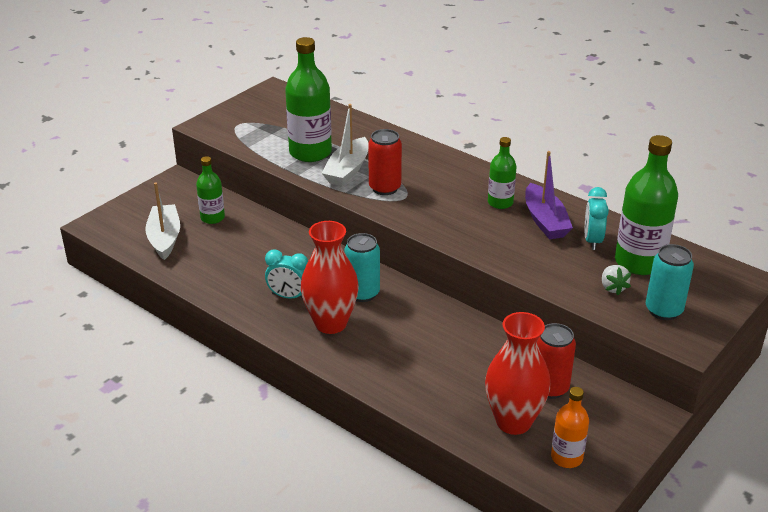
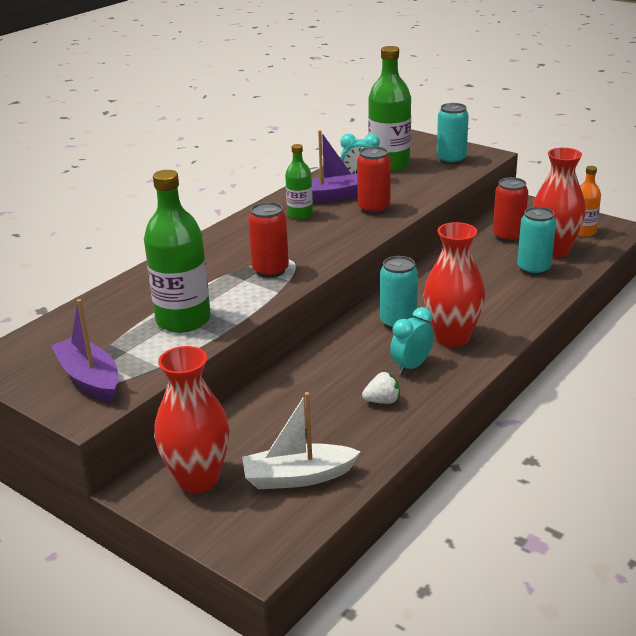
camera: 90 degrees left, 5 degrees down
green bottle [196,156,225,224] -> none
turquoise clock [265,249,308,299] -> turquoise clock turned 150 degrees counterclockwise [390,307,434,375]
white boat [322,104,368,186] -> none
white strawberry [602,265,631,295] -> white strawberry moved to [362,371,400,404]
none -> purple boat [51,299,118,402]
none -> red vase [154,346,229,493]
none -> red can [357,146,391,214]
none -> turquoise can [517,207,556,276]

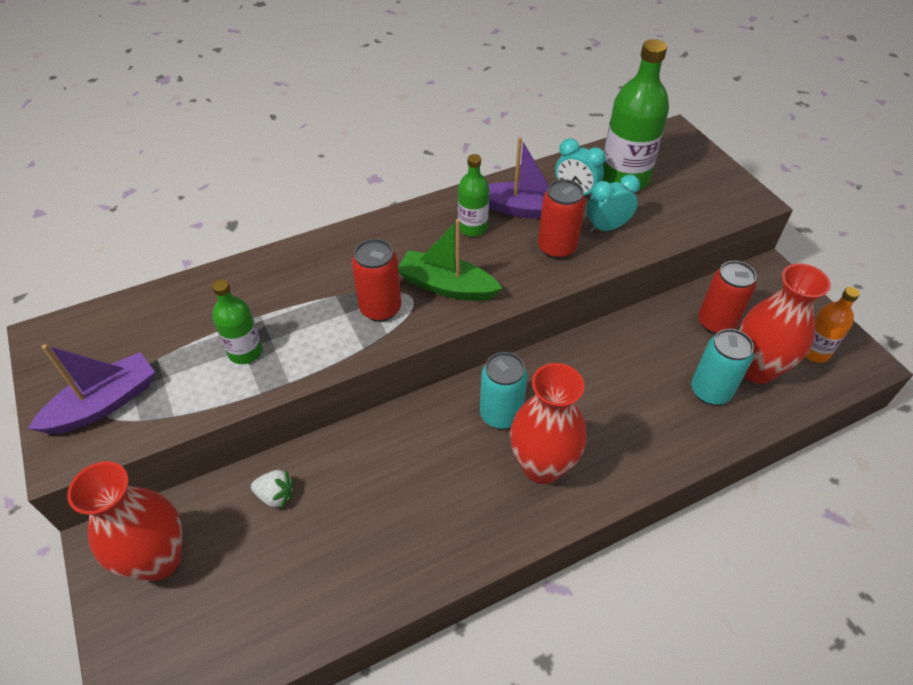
camera: 25 degrees right, 20 degrees up
purple boat [51,299,118,402] -> purple boat turned 60 degrees clockwise [28,344,155,434]
green bottle [144,170,211,333] -> green bottle [212,279,263,364], size x0.56
white boat [242,392,361,489] -> none
white strawberry [362,371,400,404] -> white strawberry moved to [251,470,294,508]
turquoise clock [390,307,434,375] -> turquoise clock moved to [586,174,640,233]
turquoise can [437,103,469,165] -> none
none -> green boat [398,219,502,301]

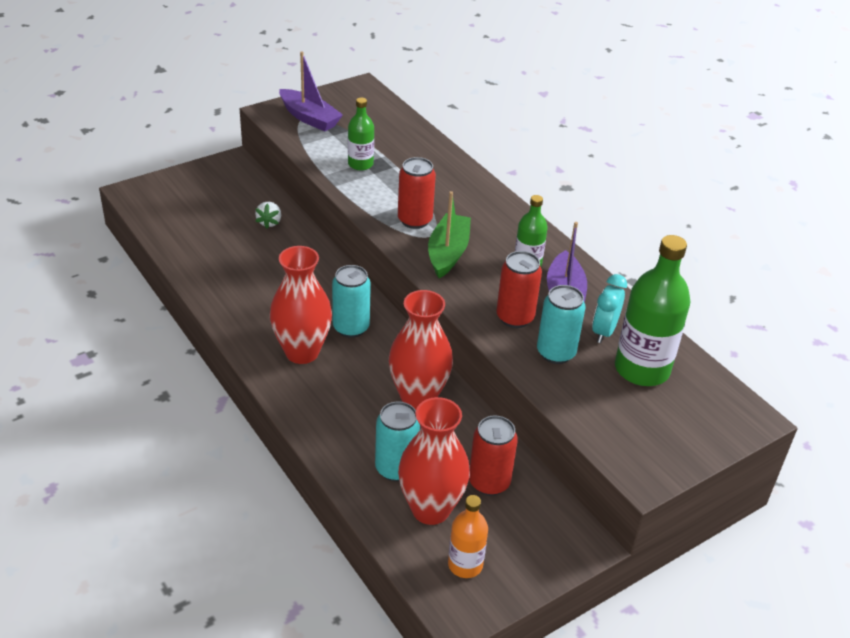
camera: 80 degrees right, 10 degrees down
red vase [67,461,182,581] -> red vase moved to [389,290,453,410]
turquoise clock [586,174,640,233] -> turquoise can [537,285,586,364]

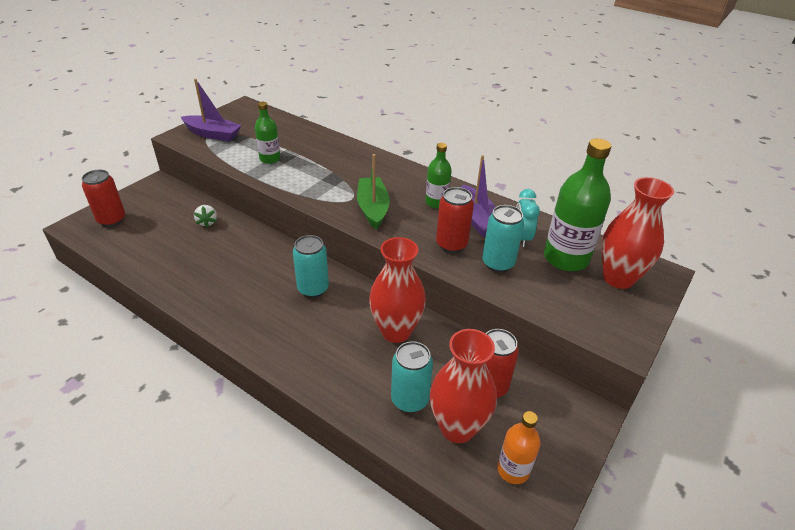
camera: 20 degrees left, 0 degrees up
red vase [270,246,332,364] -> red vase moved to [601,177,674,289]
red can [398,157,436,229] -> red can moved to [82,170,125,227]

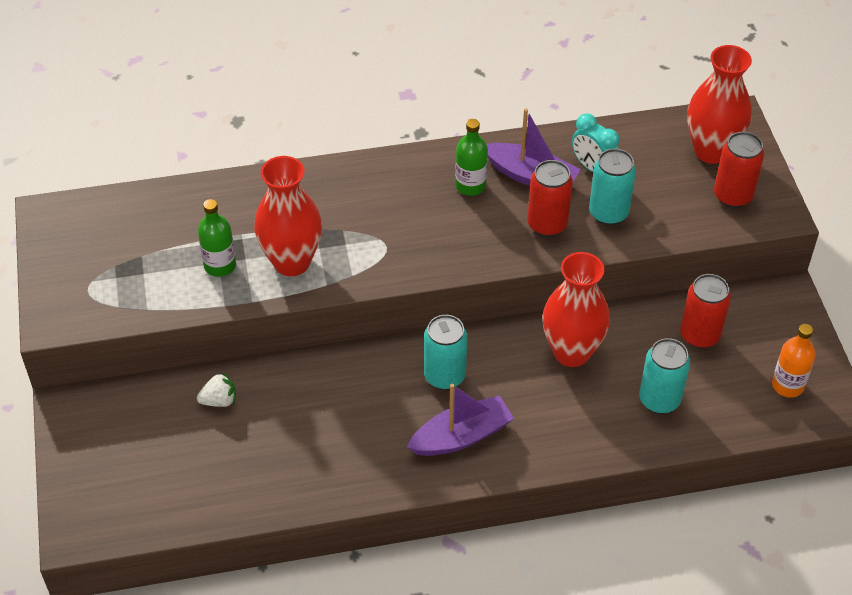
camera: 45 degrees left, 10 degrees up
red can [82,170,125,227] -> red can moved to [714,132,764,208]
purple boat [181,79,241,142] -> purple boat moved to [407,384,514,456]
white strawberry [194,205,217,228] -> white strawberry turned 45 degrees counterclockwise [197,372,236,407]
green boat [357,154,390,230] -> none
red vase [430,329,497,443] -> red vase moved to [254,156,322,276]
green bottle [544,138,611,271] -> none

